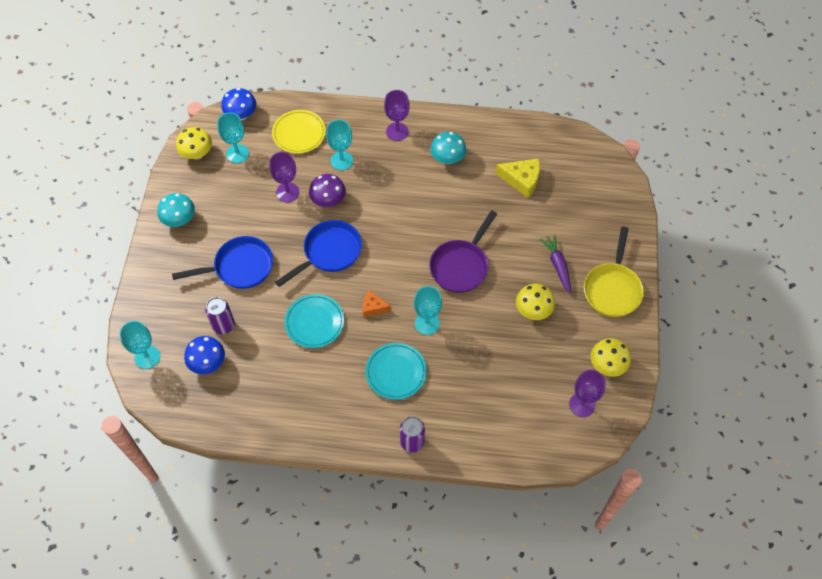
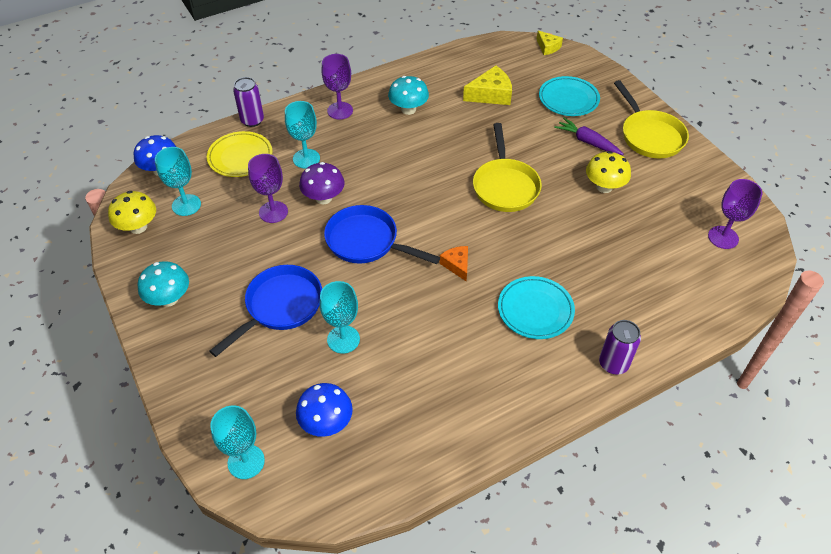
camera: 35 degrees left, 10 degrees down
purple can [205,297,235,334] -> purple can moved to [233,77,264,127]
blue pan [275,220,362,287] -> blue pan turned 75 degrees counterclockwise [324,205,440,264]
turquoise plate [284,294,344,348] -> turquoise plate moved to [539,76,600,116]
orange cheese [363,290,391,317] -> orange cheese turned 90 degrees clockwise [439,246,468,281]
turquoise goblet [414,286,442,335] -> turquoise goblet moved to [320,281,360,354]
purple pan [429,210,497,293] -> yellow pan [473,123,542,212]
yellow mushroom [591,338,631,377] -> none
none -> yellow cheese [536,31,563,55]

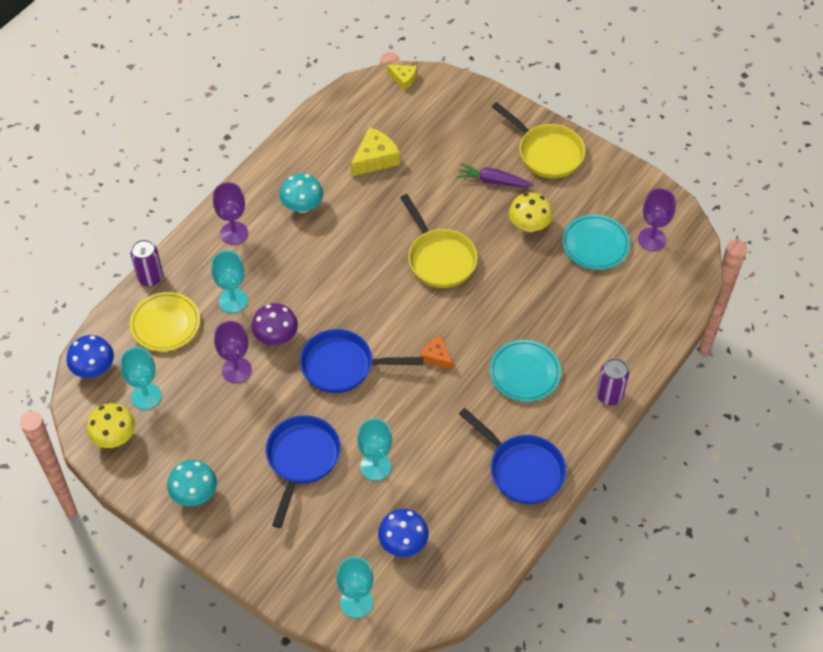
camera: 25 degrees left, 5 degrees up
turquoise plate [539,76,600,116] -> turquoise plate moved to [562,214,630,270]
none -> blue pan [459,408,566,504]

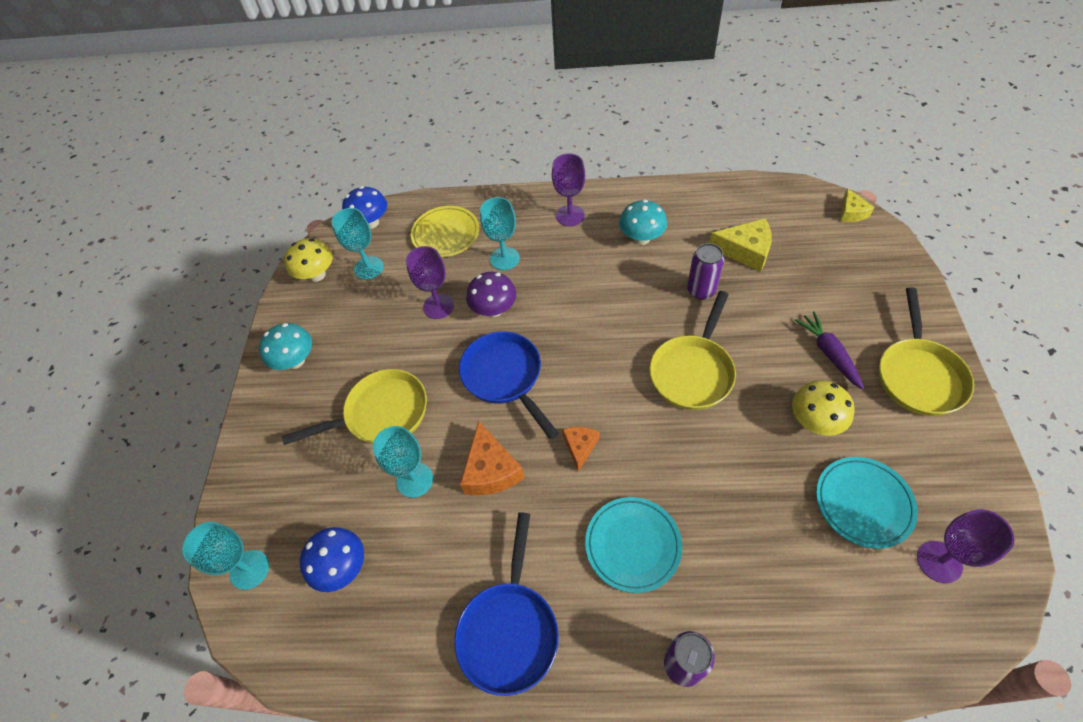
camera: 60 degrees right, 0 degrees up
purple can [131,239,163,286] -> purple can moved to [687,243,724,300]
blue pan [266,415,341,528] -> yellow pan [282,369,427,445]
none -> orange cheese [460,421,525,495]

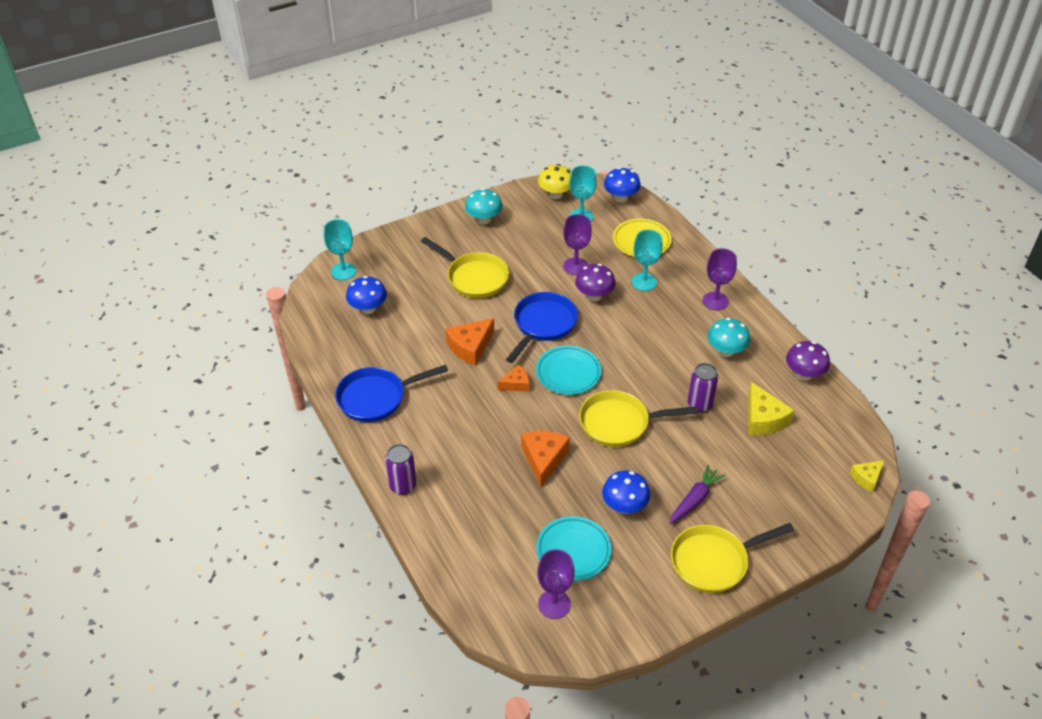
camera: 55 degrees right, 10 degrees down
turquoise goblet [373,426,433,498] -> none
turquoise plate [585,497,682,593] -> turquoise plate moved to [536,345,602,395]
yellow mushroom [792,380,855,436] -> blue mushroom [602,470,650,514]
none -> orange cheese [521,431,570,487]
none -> purple mushroom [786,341,830,381]

